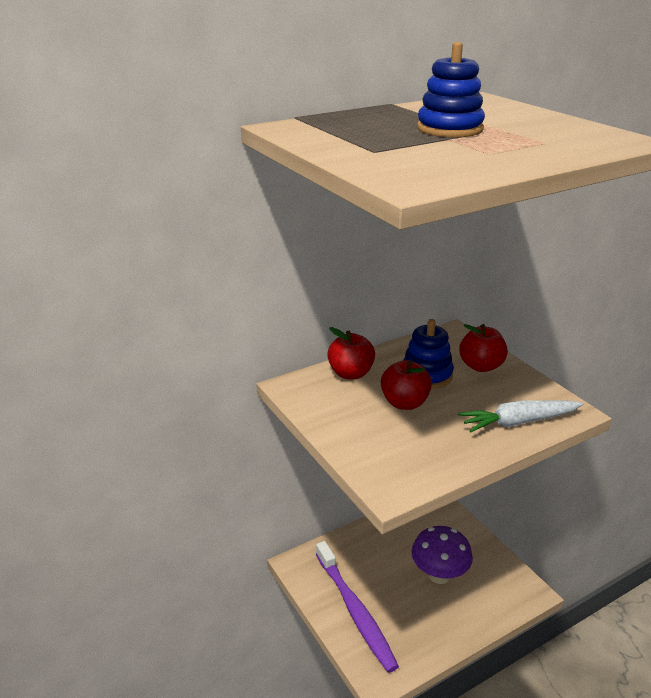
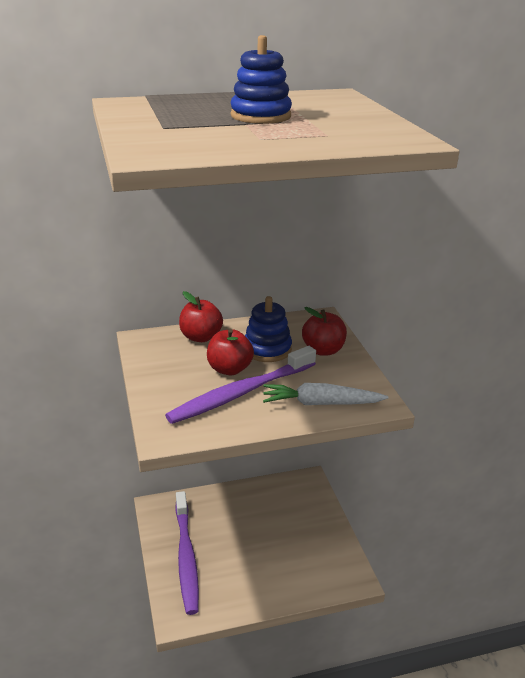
camera: 15 degrees right, 0 degrees up
purple mushroom [412,526,473,584] -> none
none -> purple toothbrush [165,346,316,424]

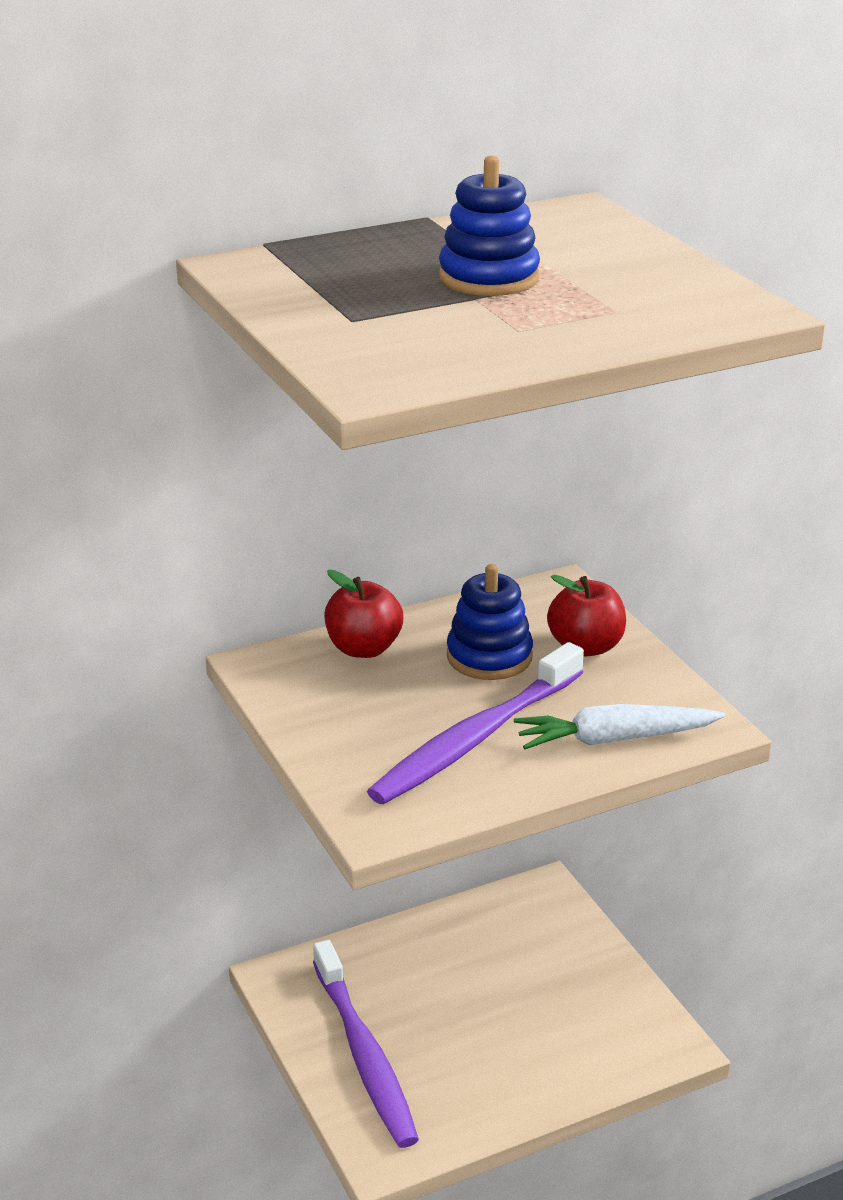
camera: 10 degrees left, 0 degrees up
red apple [207,329,254,375] -> none

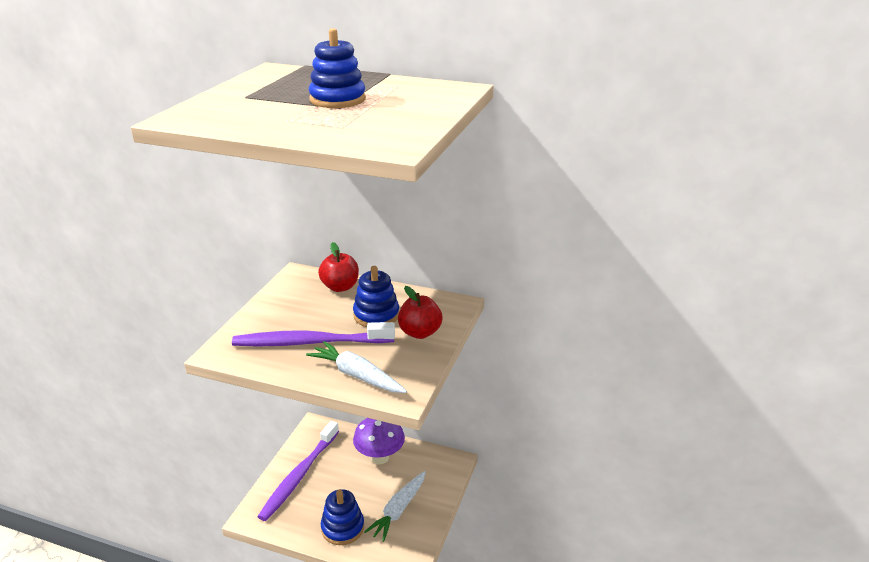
camera: 45 degrees right, 0 degrees up
none -> blue stacking toy [321,489,364,545]
none -> purple mushroom [353,418,405,465]
none -> white carrot [364,471,426,542]

